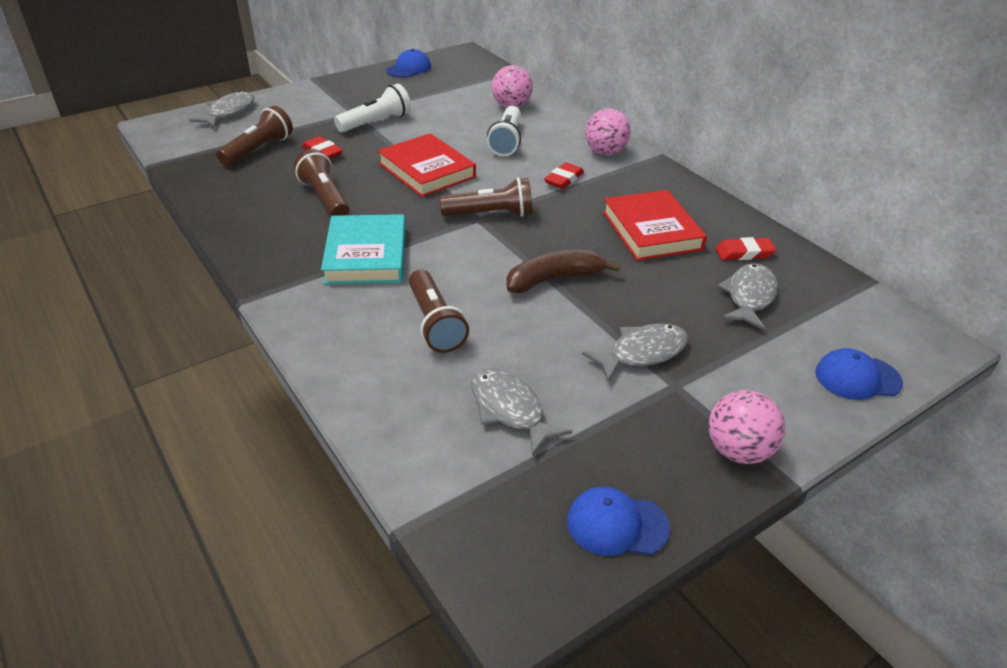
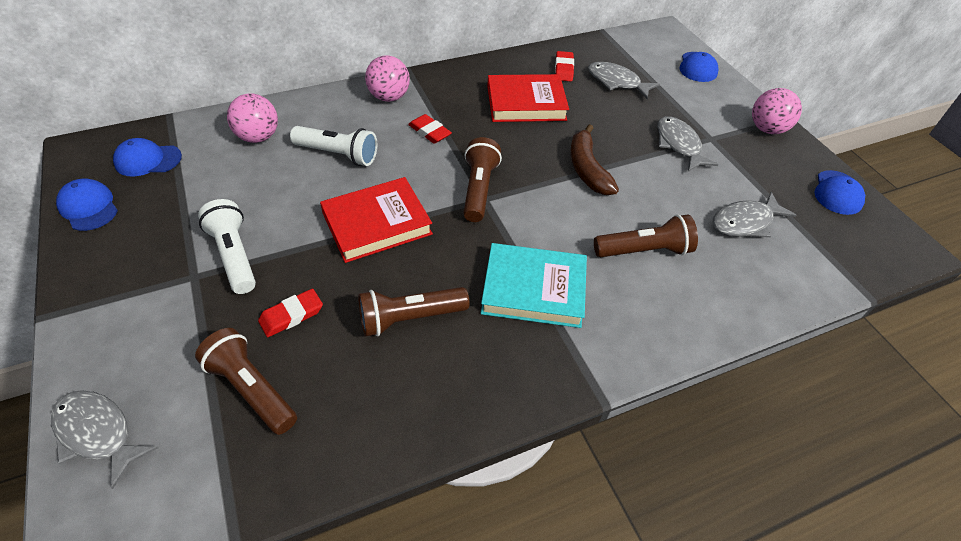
camera: 80 degrees left, 10 degrees up
none -> blue cap [113,138,182,177]

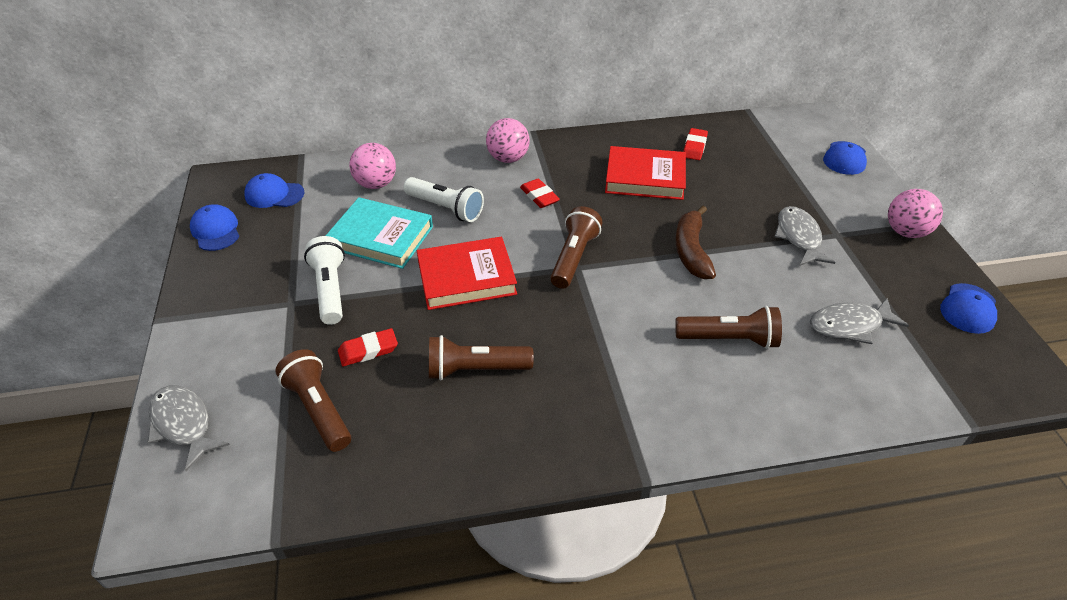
camera: 15 degrees right, 5 degrees down
turquoise book [481,243,587,328] -> turquoise book moved to [326,197,433,269]
grey fish [588,62,660,99] -> none

